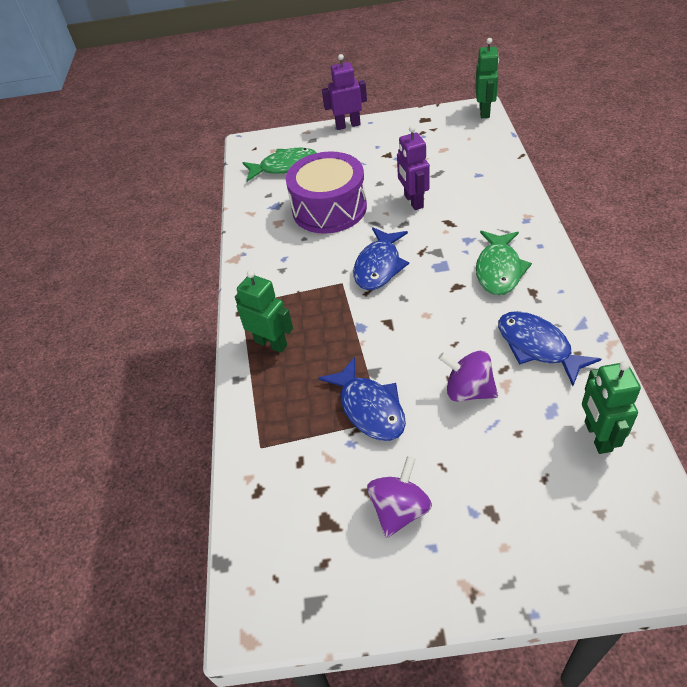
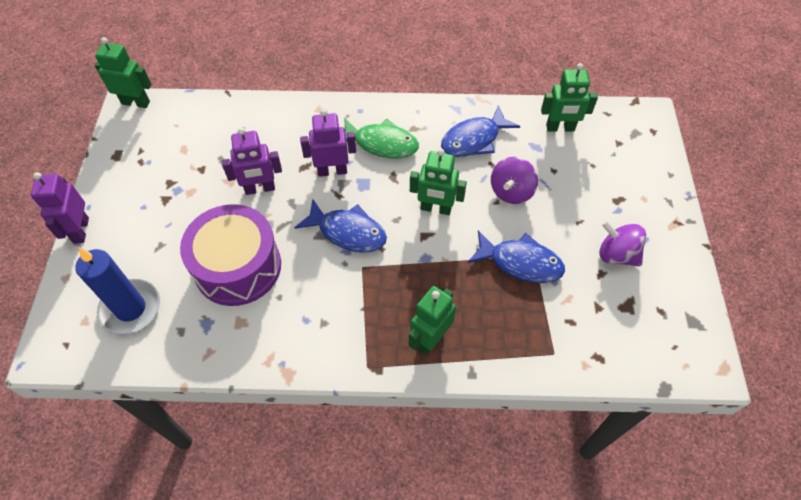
camera: 90 degrees left, 10 degrees up
green fish [242,148,316,182] -> blue candle [75,248,160,335]
blue fish [318,357,406,441] -> blue fish turned 45 degrees clockwise [467,230,565,283]
none -> purple robot [300,109,356,177]
none -> green robot [410,149,467,215]

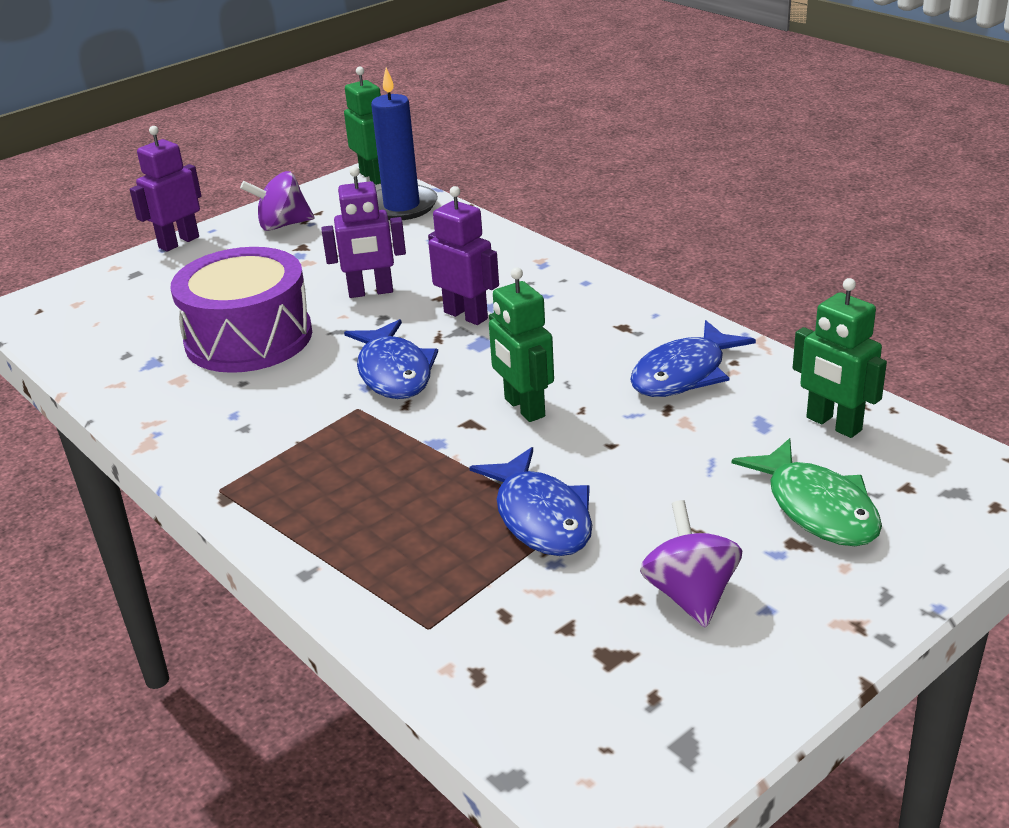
camera: 50 degrees right, 25 degrees down
blue candle [75,248,160,335] -> blue candle moved to [371,68,438,220]
purple robot [222,127,282,195] -> purple robot turned 45 degrees counterclockwise [321,166,406,298]
green fish [345,118,419,158] -> green fish moved to [732,438,882,546]
green robot [409,286,456,355] -> none
blue fish [441,105,520,157] -> blue fish turned 60 degrees counterclockwise [630,320,756,397]
purple spinning top [491,157,538,204] -> purple spinning top moved to [240,171,314,231]

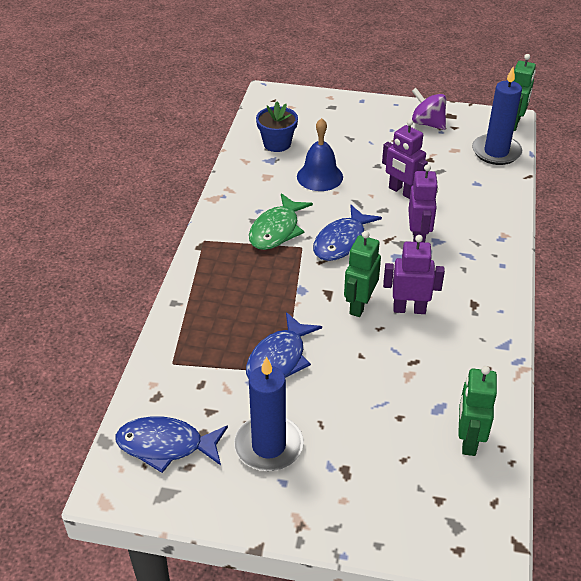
camera: 50 degrees right, 10 degrees up
purple robot [130,126,202,252] -> purple robot moved to [383,235,445,314]
purple drum [171,247,312,373] -> blue bell [297,118,343,191]
blue fish [630,320,756,397] -> blue fish moved to [116,416,228,473]
purple spinning top [640,500,742,628] -> blue candle [234,356,304,471]
green fish [732,438,882,546] -> green fish moved to [249,193,313,250]
none -> blue flower pot [256,102,298,152]

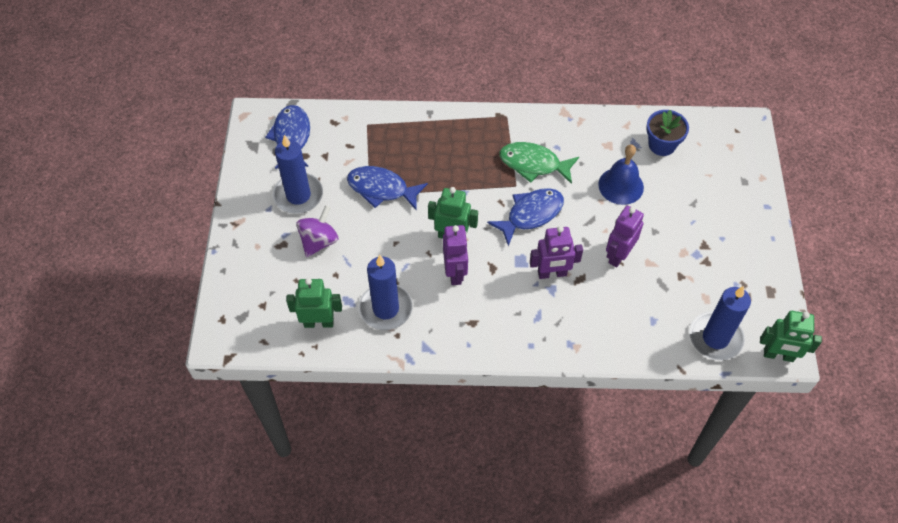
camera: 80 degrees right, 15 degrees up
blue fish [313,205,382,261] -> blue fish turned 120 degrees clockwise [487,188,564,246]
purple spinning top [412,88,446,130] -> purple spinning top moved to [296,205,338,257]
none -> blue candle [359,255,413,330]

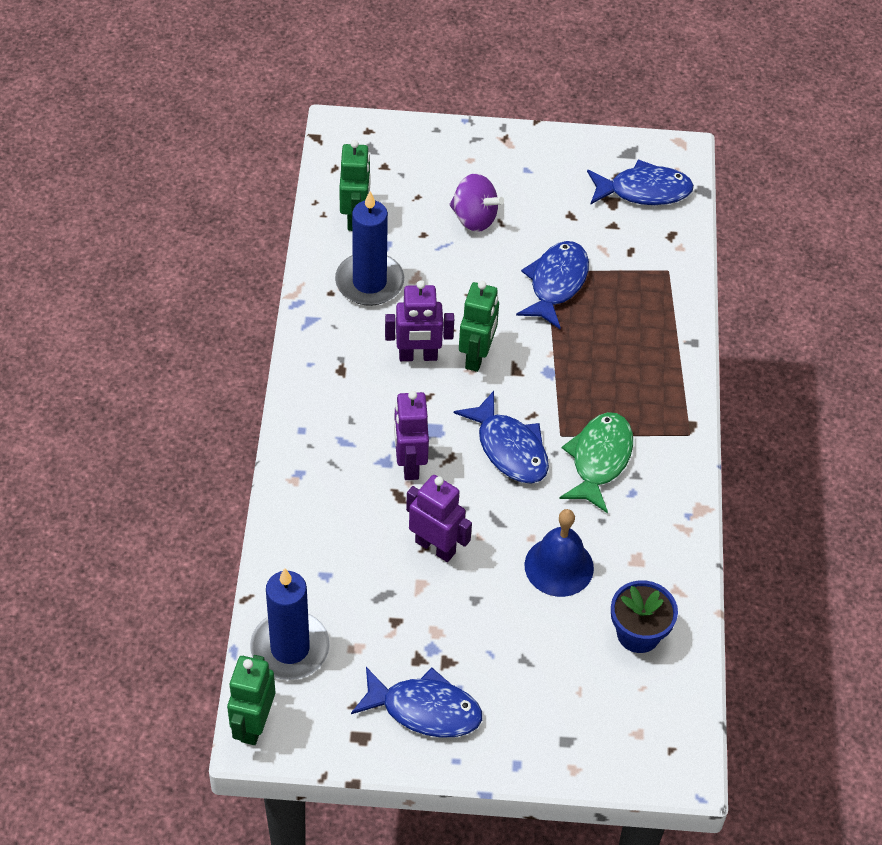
camera: 90 degrees right, 5 degrees down
blue candle [273,135,323,214] -> none
none -> blue fish [351,667,482,738]

